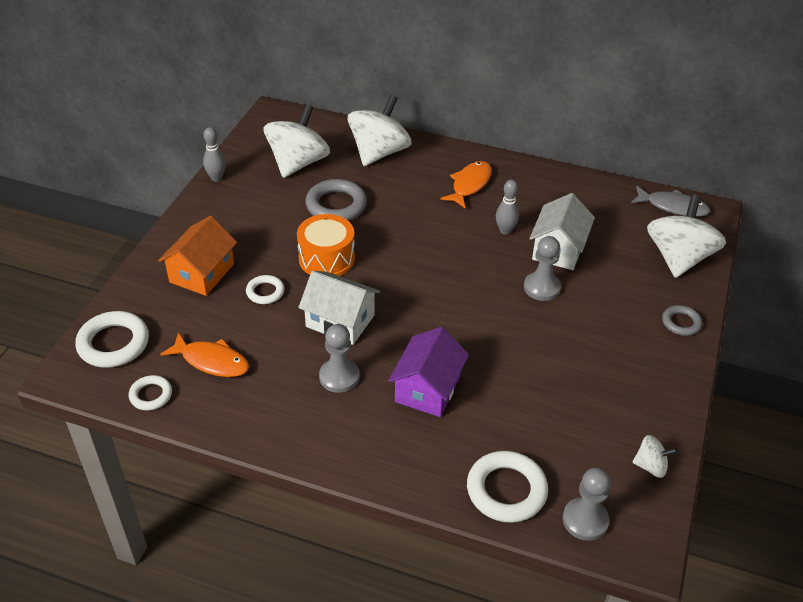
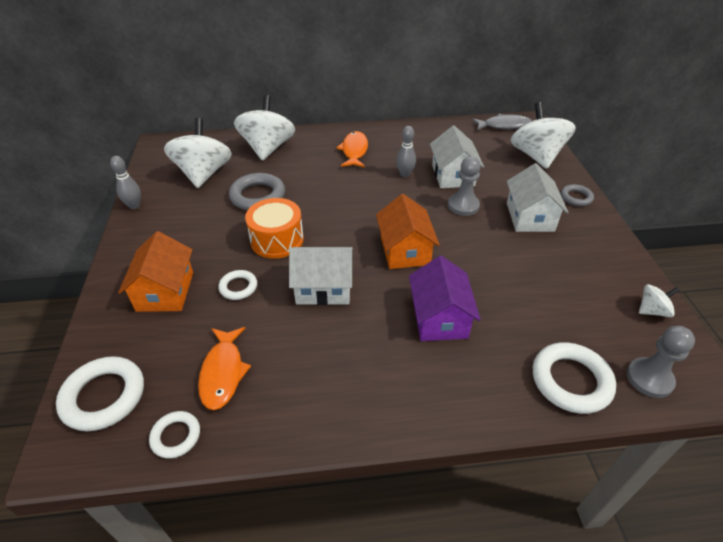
camera: 25 degrees left, 0 degrees up
orange fish [160,332,249,377] -> orange fish turned 90 degrees clockwise [198,327,251,410]
grey pawn [319,324,359,393] -> none
none -> orange house [376,194,440,269]
none -> white house [507,163,568,232]

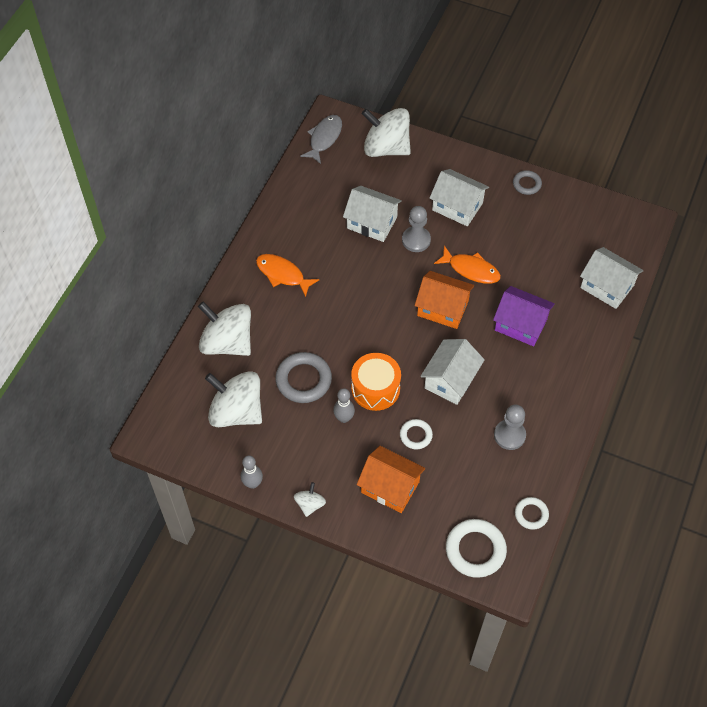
camera: 60 degrees left, 15 degrees up
orange fish [198,327,251,410] -> orange fish moved to [434,246,501,284]
grey bowling pin [396,126,416,177] -> grey bowling pin moved to [333,388,355,423]
white ring [533,342,616,414] -> white house [580,247,644,309]
grey ring [561,184,594,206] -> grey ring moved to [513,170,542,195]
grey pawn [627,326,695,398] -> grey pawn moved to [494,405,526,450]
white spinning top [639,284,680,317] -> white spinning top moved to [294,482,326,517]

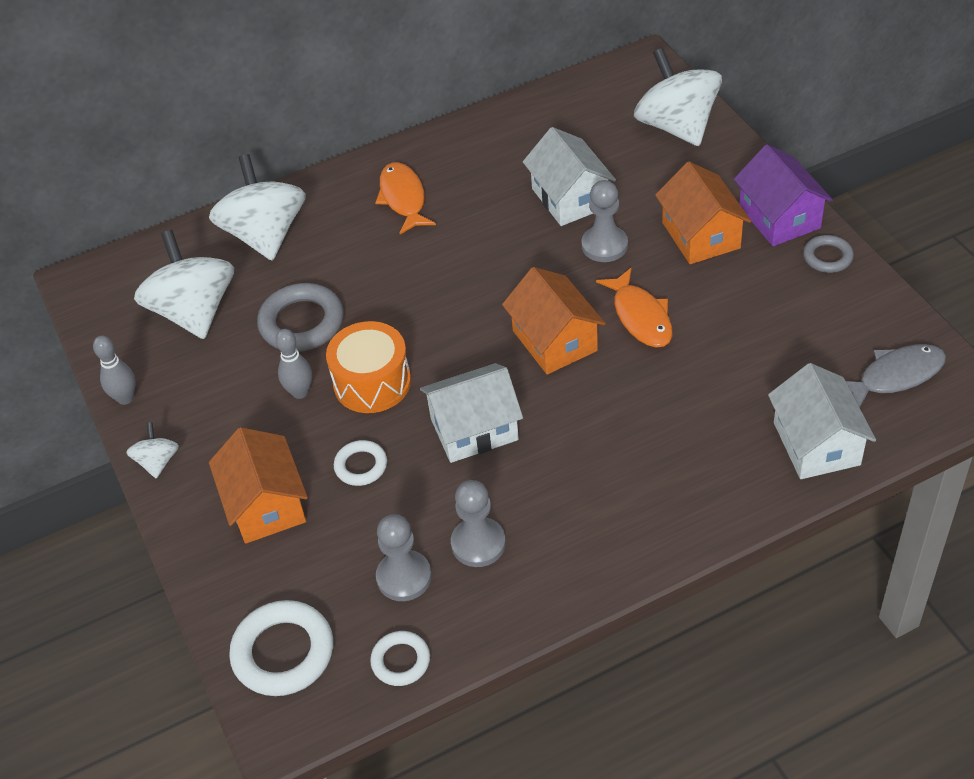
camera: 45 degrees right, 10 degrees down
white spinning top [294,482,326,517] -> white spinning top turned 60 degrees counterclockwise [126,422,179,479]
grey fish [300,115,342,164] -> grey fish moved to [846,344,946,408]
white house [430,169,489,226] -> orange house [655,162,751,264]
purple house [493,286,555,346] -> purple house moved to [734,144,833,246]
none -> grey pawn [376,514,432,601]

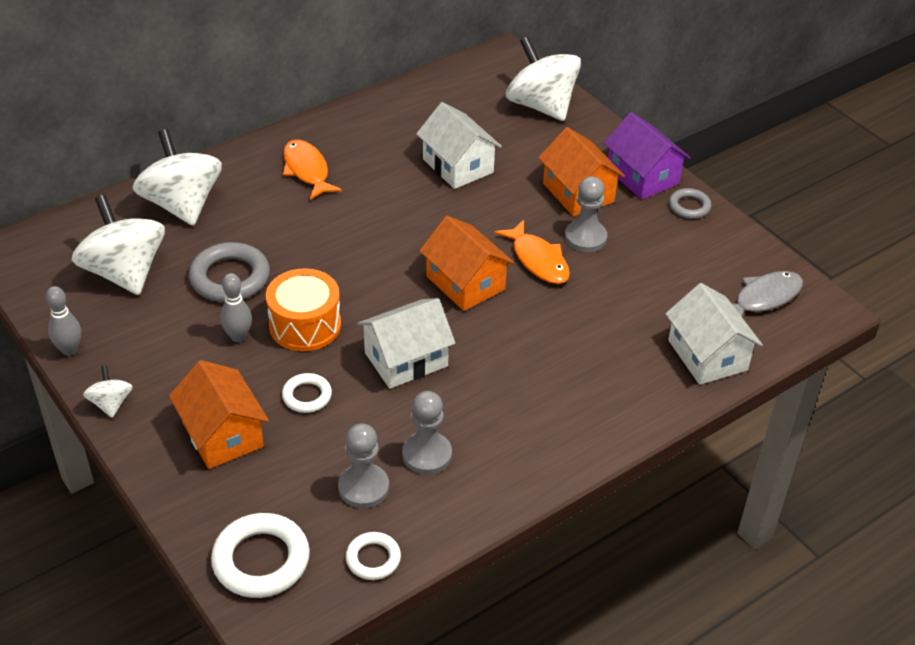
camera: 15 degrees left, 5 degrees down
grey pawn [582,180,628,262] -> grey pawn moved to [565,176,607,252]

